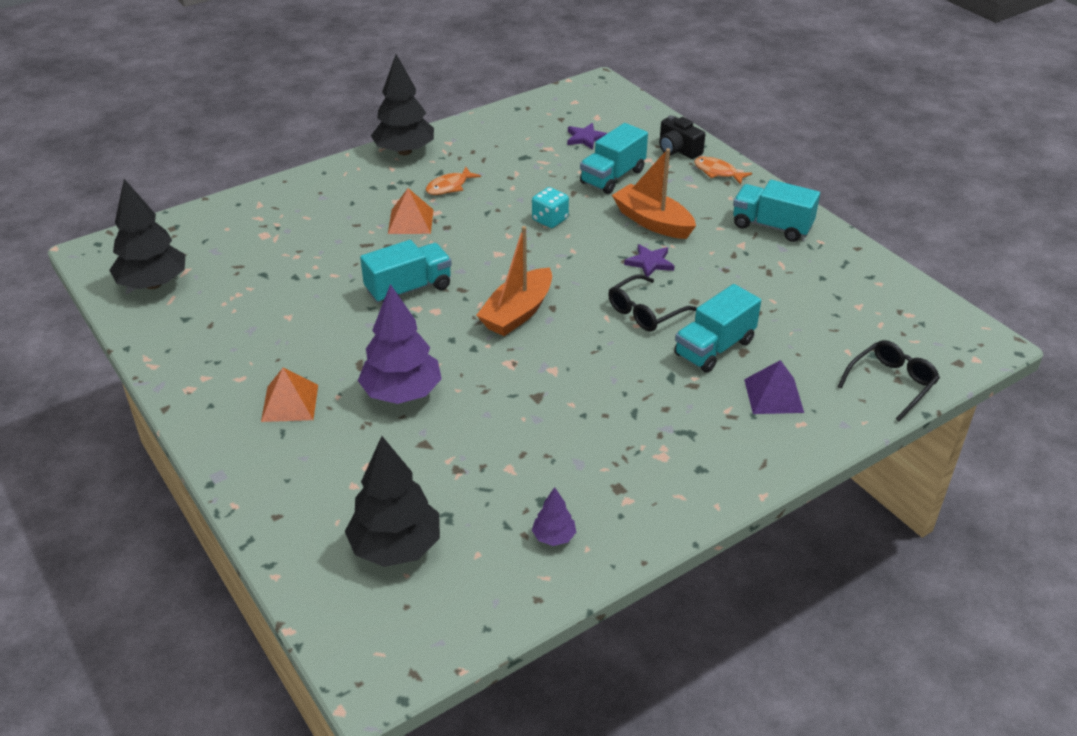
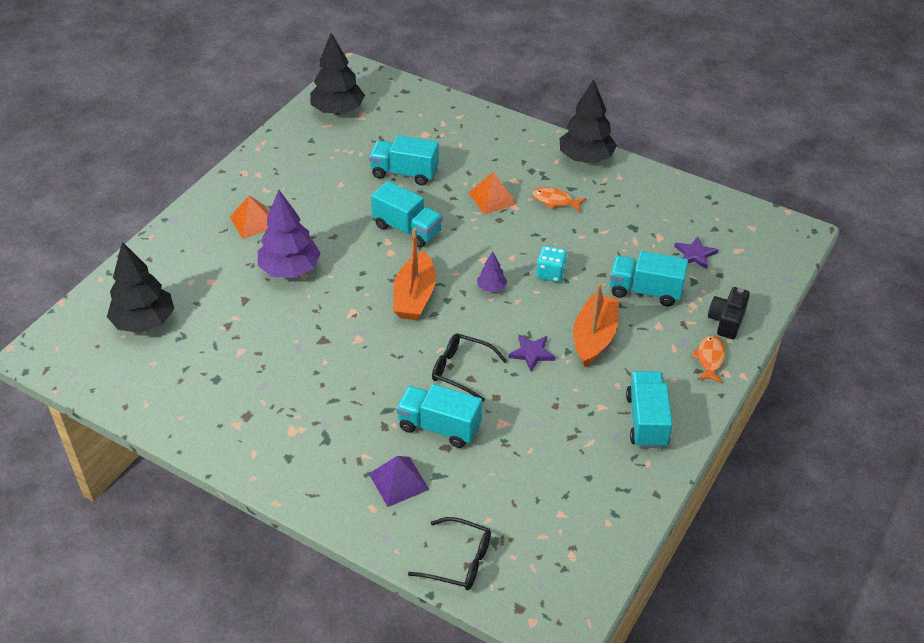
camera: 65 degrees right, 5 degrees up
orange boat [476,226,552,336] -> orange boat turned 90 degrees counterclockwise [393,228,436,320]
purple tree [532,487,576,546] -> purple tree moved to [477,252,507,292]
none -> turquoise truck [369,135,439,185]

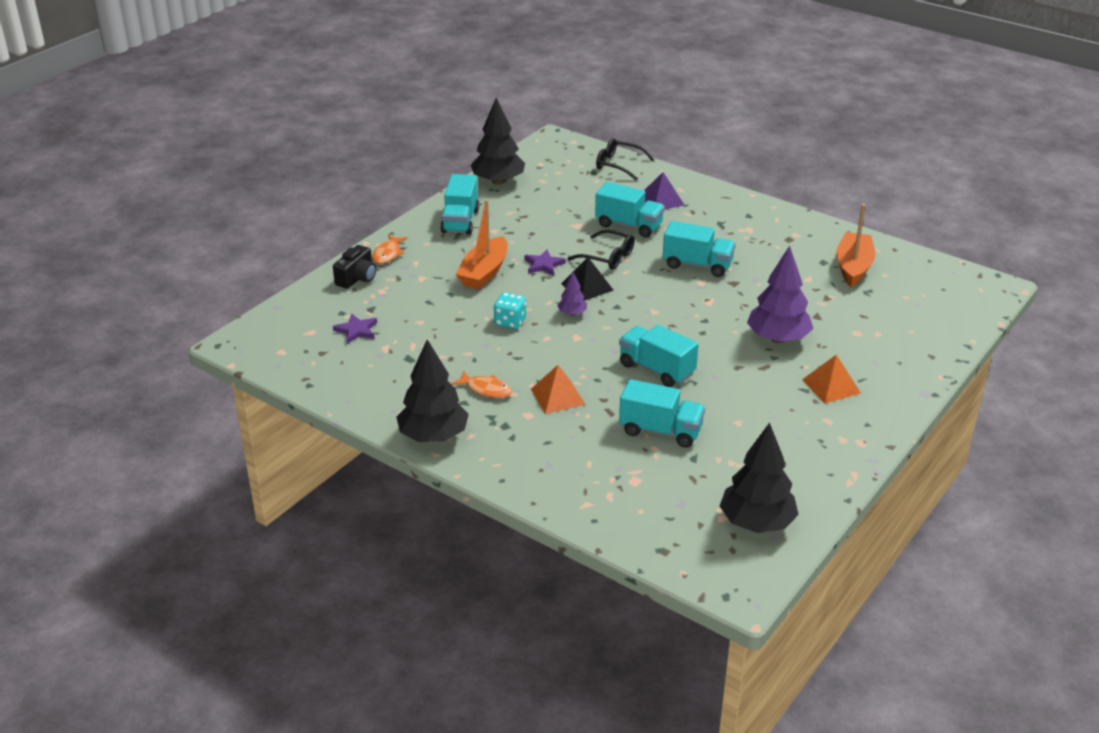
camera: 175 degrees left, 10 degrees down
black tree [107,242,174,333] -> black tree moved to [470,98,525,185]
orange boat [393,228,436,320] -> orange boat moved to [836,204,875,287]
turquoise truck [610,251,688,306] -> turquoise truck moved to [663,221,736,277]
none -> black pyramid [561,257,614,301]

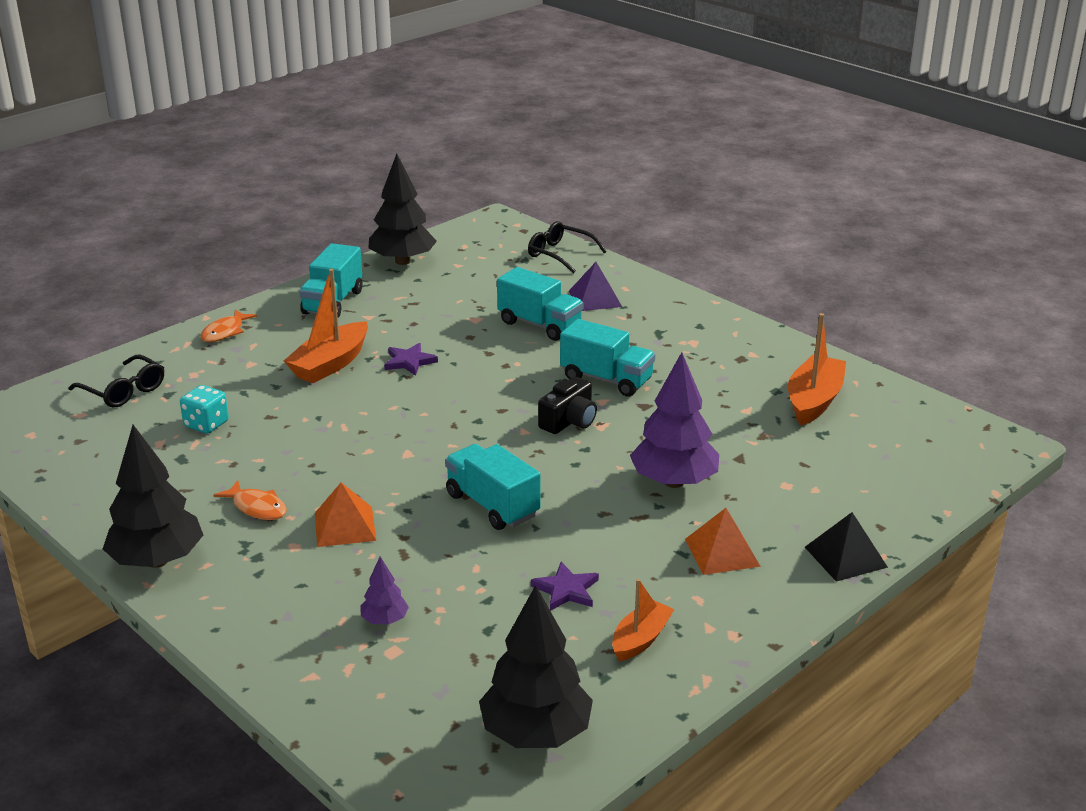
camera: 10 degrees right, 5 degrees down
black camera [333,245,376,289] -> black camera moved to [538,376,597,434]
purple star [333,314,377,344] -> purple star moved to [531,562,599,611]
turquoise dice [494,292,526,329] -> turquoise dice moved to [180,385,229,434]
purple tree [557,272,587,316] -> purple tree moved to [361,556,409,625]
black pyramid [561,257,614,301] -> black pyramid moved to [805,512,888,582]
black glasses [567,229,635,270] -> black glasses moved to [69,354,164,407]
turquoise truck [619,379,705,448] -> none
none -> orange boat [612,579,675,661]

